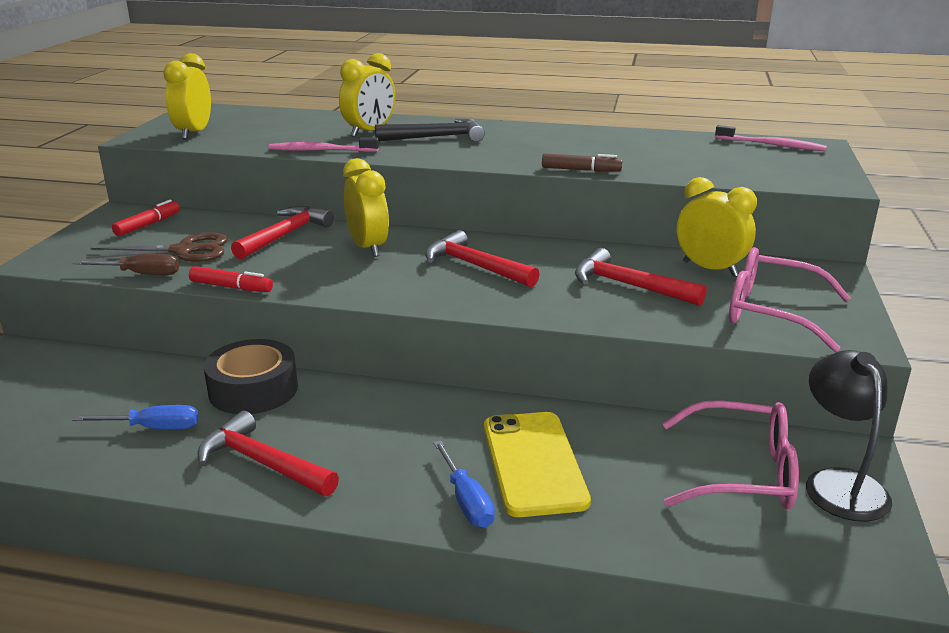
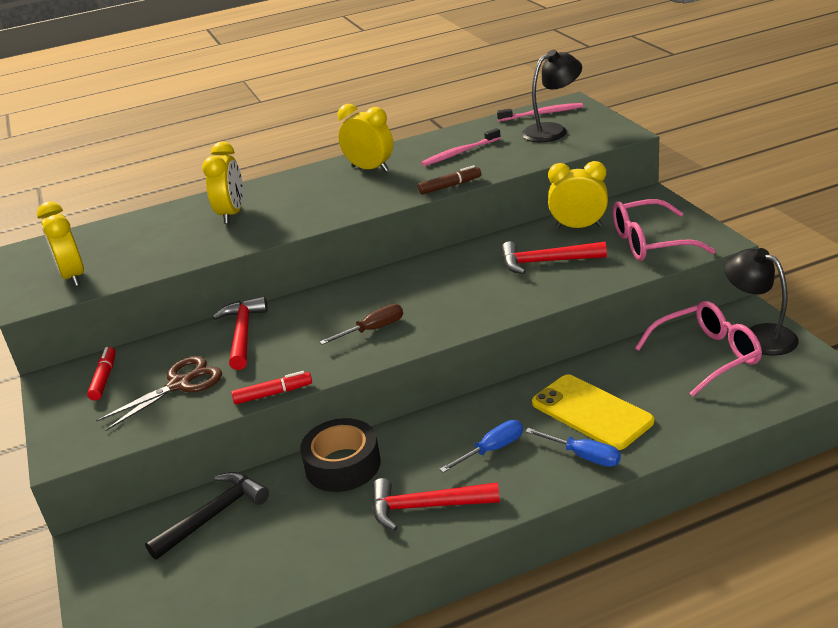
camera: 30 degrees left, 5 degrees up
blue screwdriver [72,405,199,429] -> blue screwdriver moved to [440,420,523,473]
brown screwdriver [73,254,180,275] -> brown screwdriver moved to [320,304,403,345]
pink toothbrush [269,137,379,152] -> pink toothbrush moved to [421,128,501,166]
yellow clock [343,158,389,257] -> yellow clock moved to [338,104,393,172]
black hammer [375,118,485,142] -> black hammer moved to [145,472,269,560]
red hammer [425,230,540,287] -> none
none -> black lamp [522,50,582,142]

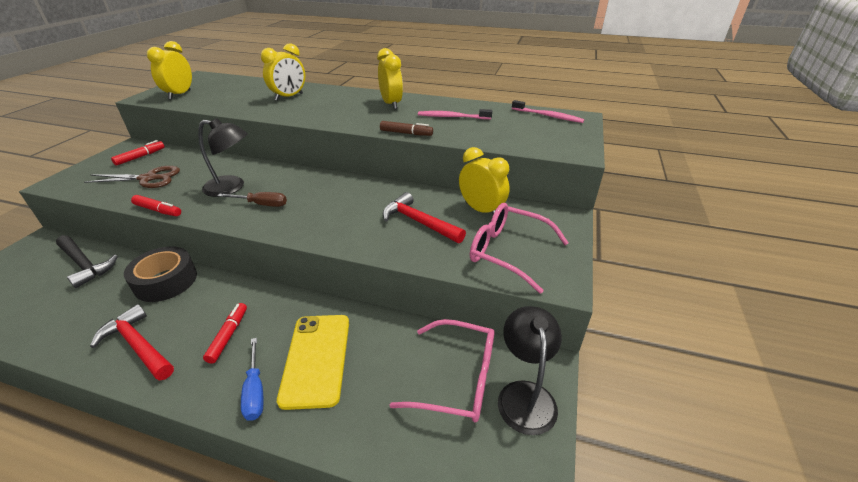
camera: 35 degrees right, 5 degrees up
black hammer [145,472,269,560] -> black hammer turned 45 degrees clockwise [56,235,118,288]
red hammer [212,296,268,370] -> none
blue screwdriver [440,420,523,473] -> red marker [203,303,247,364]
black lamp [522,50,582,142] -> black lamp moved to [198,118,248,197]

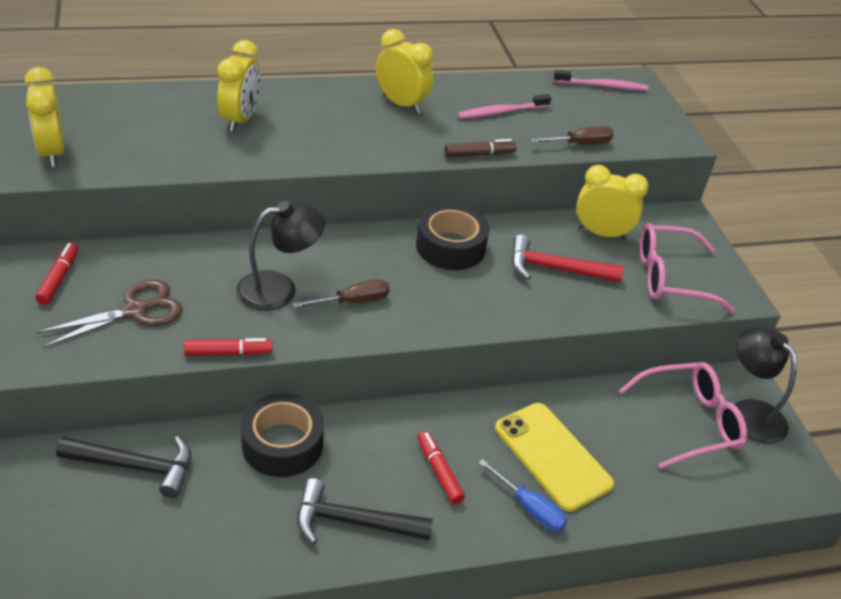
camera: 35 degrees left, 5 degrees up
red hammer [90,304,174,381] -> black hammer [297,478,433,544]
none -> black tape [416,204,489,270]
none -> brown screwdriver [531,126,614,144]

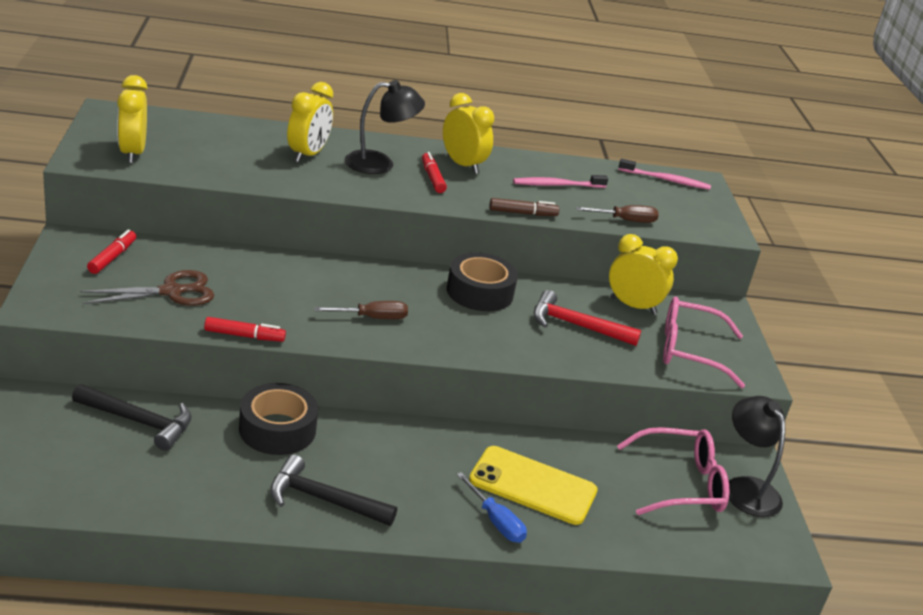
camera: 10 degrees right, 10 degrees down
black lamp [236,201,325,311] -> black lamp moved to [345,80,425,174]
red marker [417,431,465,504] -> red marker moved to [422,152,447,193]
yellow phone [495,403,614,512] -> yellow phone turned 45 degrees counterclockwise [469,446,598,525]

